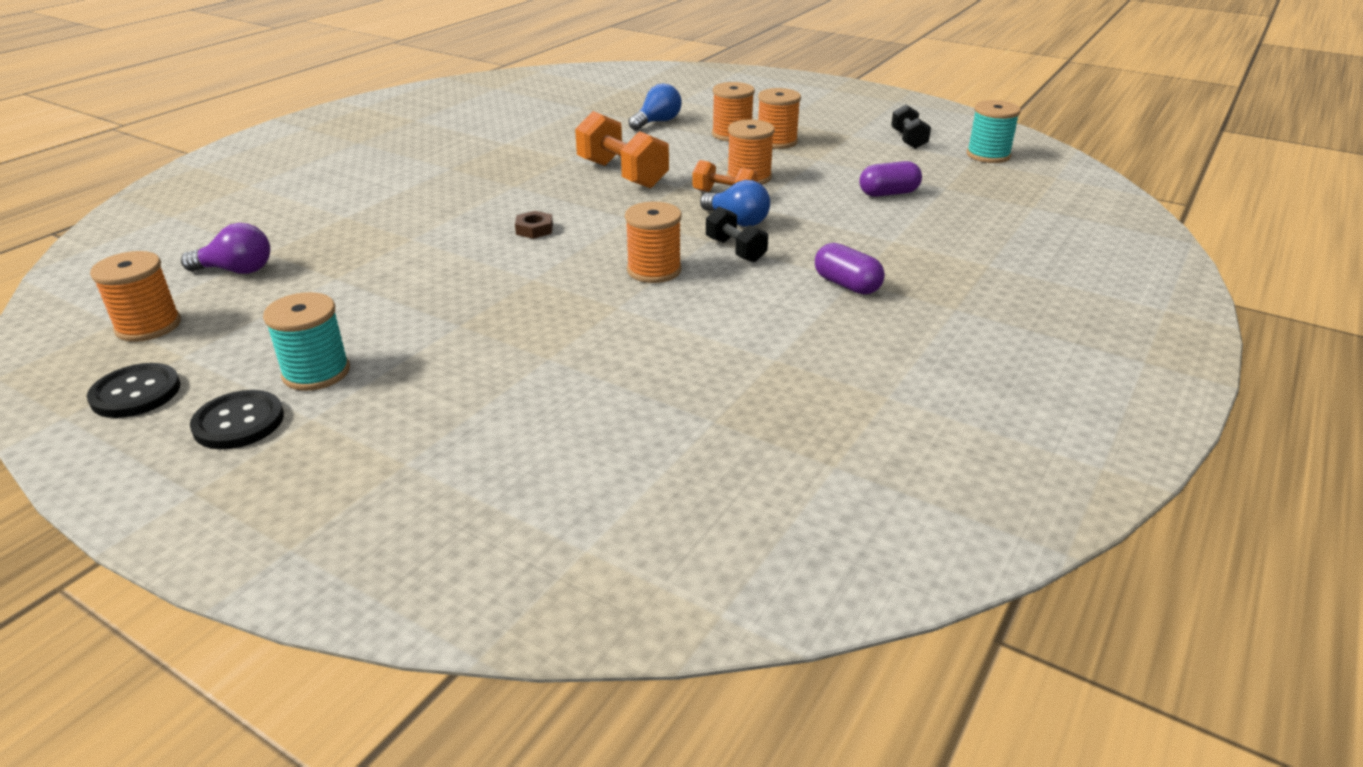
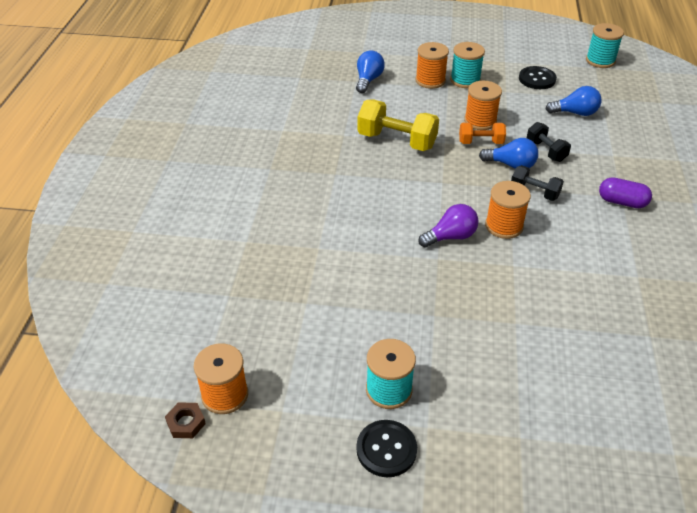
camera: 25 degrees left, 10 degrees up
black button [87,363,181,418] -> black button moved to [519,66,557,89]
purple light bulb [181,223,270,274] -> purple light bulb moved to [418,204,479,248]
brown nut [515,211,553,239] -> brown nut moved to [165,402,206,438]
orange dumbbell [575,111,669,188] -> yellow dumbbell [357,99,439,151]
orange spool [758,88,801,149] -> turquoise spool [450,42,485,88]
purple capsule [859,161,922,197] -> blue light bulb [545,86,602,116]
black dumbbell [891,105,931,149] -> black dumbbell moved to [527,122,571,162]

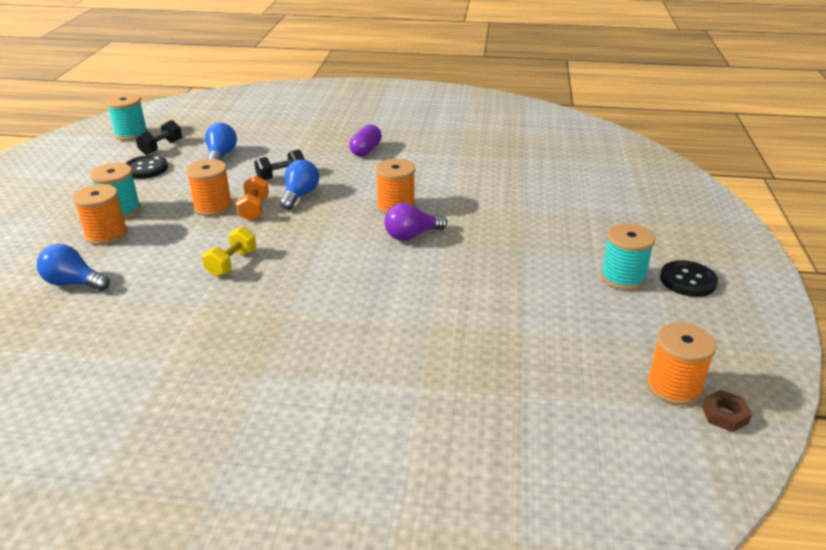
camera: 90 degrees left, 10 degrees down
yellow dumbbell [357,99,439,151] -> yellow dumbbell [202,227,257,277], size x0.58
purple light bulb [418,204,479,248] -> purple light bulb turned 90 degrees counterclockwise [384,203,448,241]
black dumbbell [511,165,564,201] -> black dumbbell moved to [136,120,182,155]

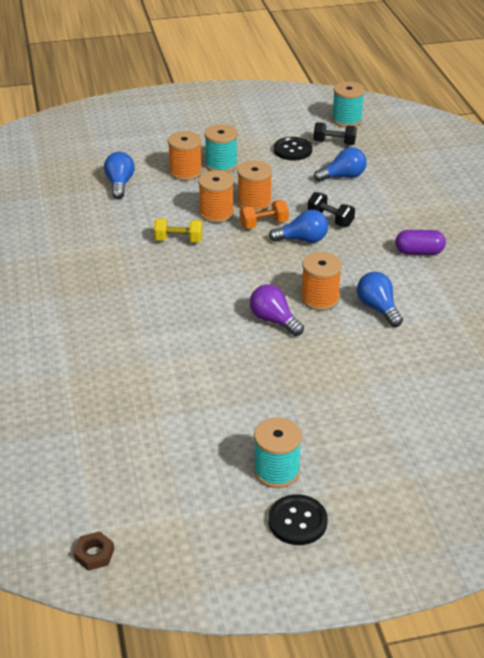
camera: 70 degrees right, 5 degrees up
orange spool [647,322,717,405] -> orange spool moved to [198,170,234,223]
none -> blue light bulb [357,272,403,327]

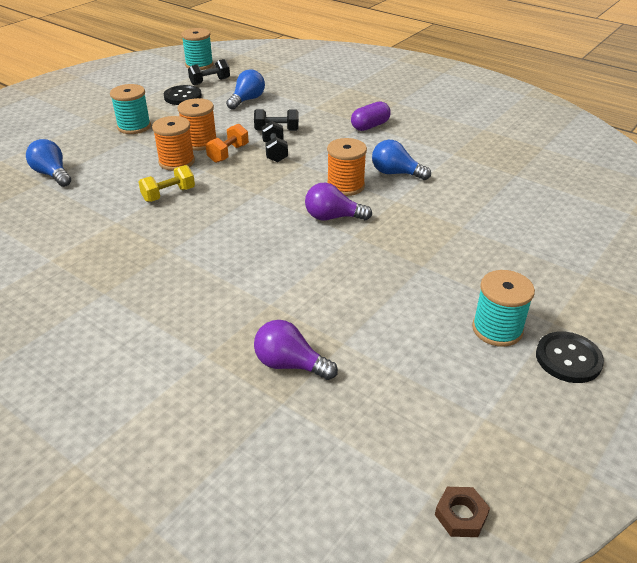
camera: 40 degrees left, 0 degrees up
orange spool [168,131,202,181] -> none
blue light bulb [269,210,328,243] -> black dumbbell [262,121,288,162]
none -> purple light bulb [254,320,338,380]

